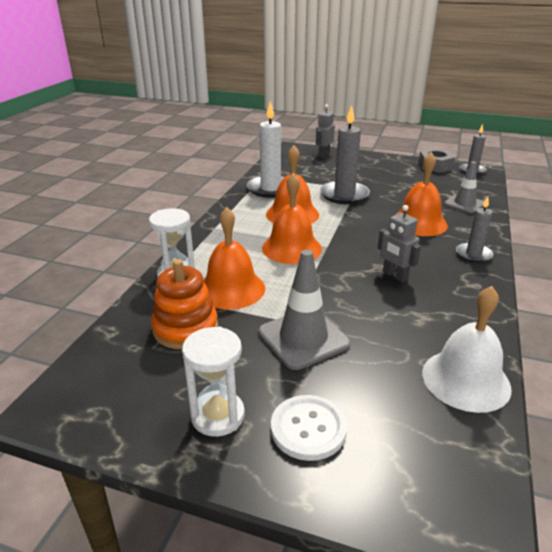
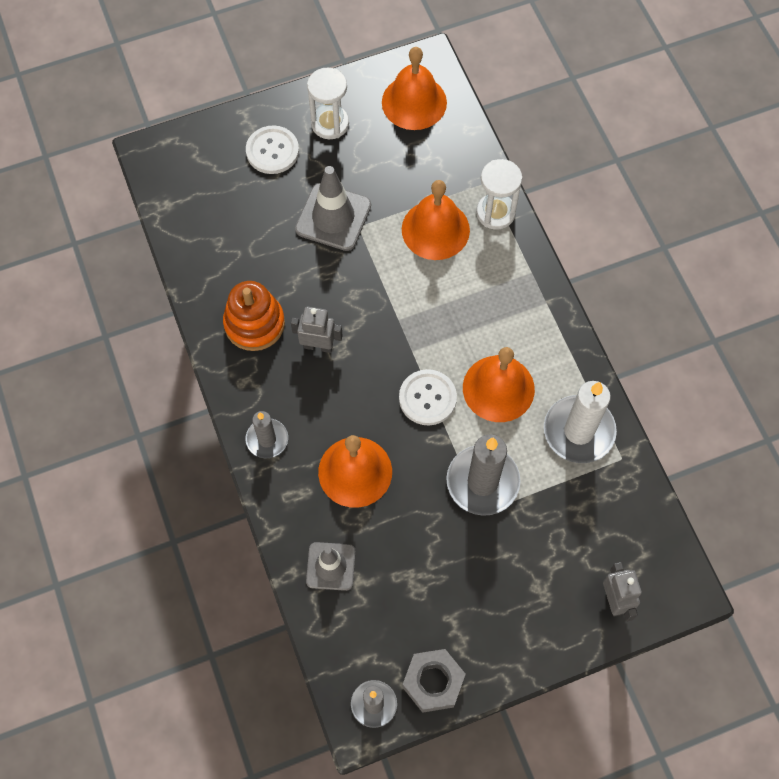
camera: 140 degrees right, 35 degrees up
orange stacking toy [151,259,218,349] -> orange stacking toy moved to [223,281,285,351]
orange bell [262,173,322,264] -> orange bell moved to [382,47,447,130]
white bell [422,286,512,413] -> none
none -> white button [399,369,457,425]

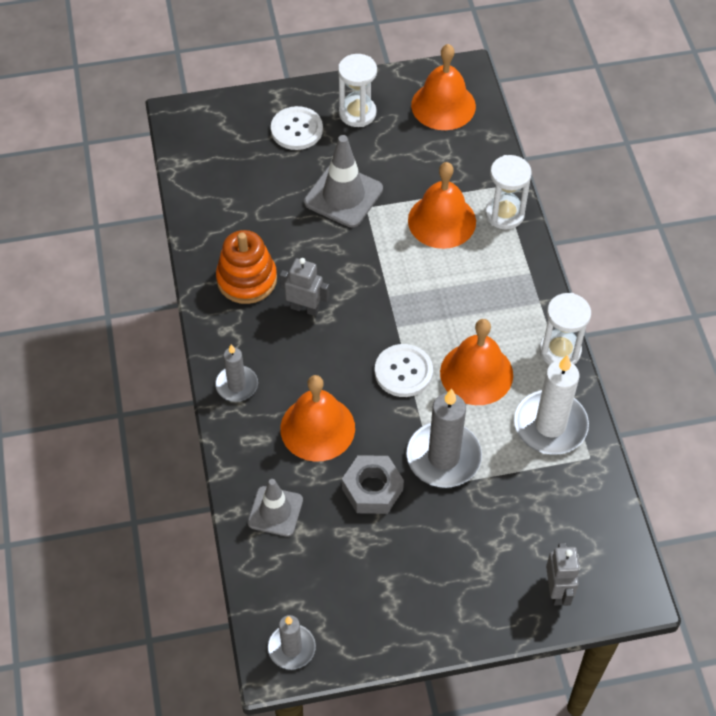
camera: 10 degrees right, 10 degrees down
grey nut [402,649,466,713] -> grey nut moved to [342,455,404,514]
none -> white hourglass [539,293,591,365]

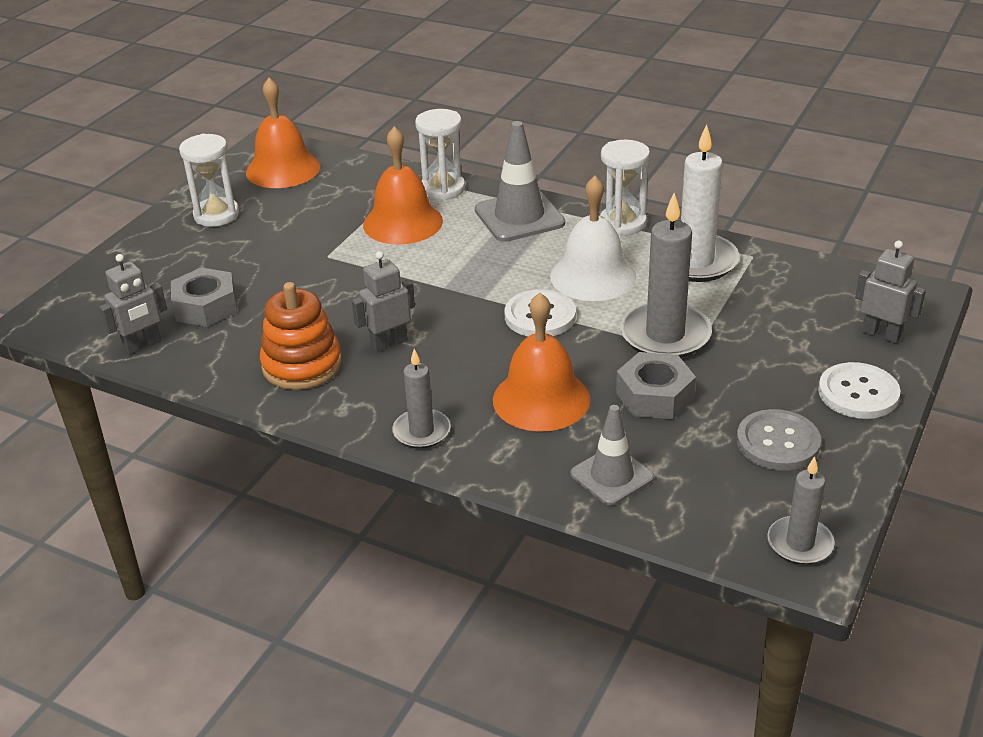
camera: 50 degrees left, 20 degrees down
white button [271,106,323,150] -> white button moved to [818,362,900,419]
grey traffic cone [304,135,383,228] -> grey traffic cone moved to [475,121,565,242]
orange bell [440,319,513,405] -> white bell [550,176,636,301]
none -> grey robot [99,254,167,355]
none -> grey nut [171,268,237,327]
none -> grey button [737,409,821,471]

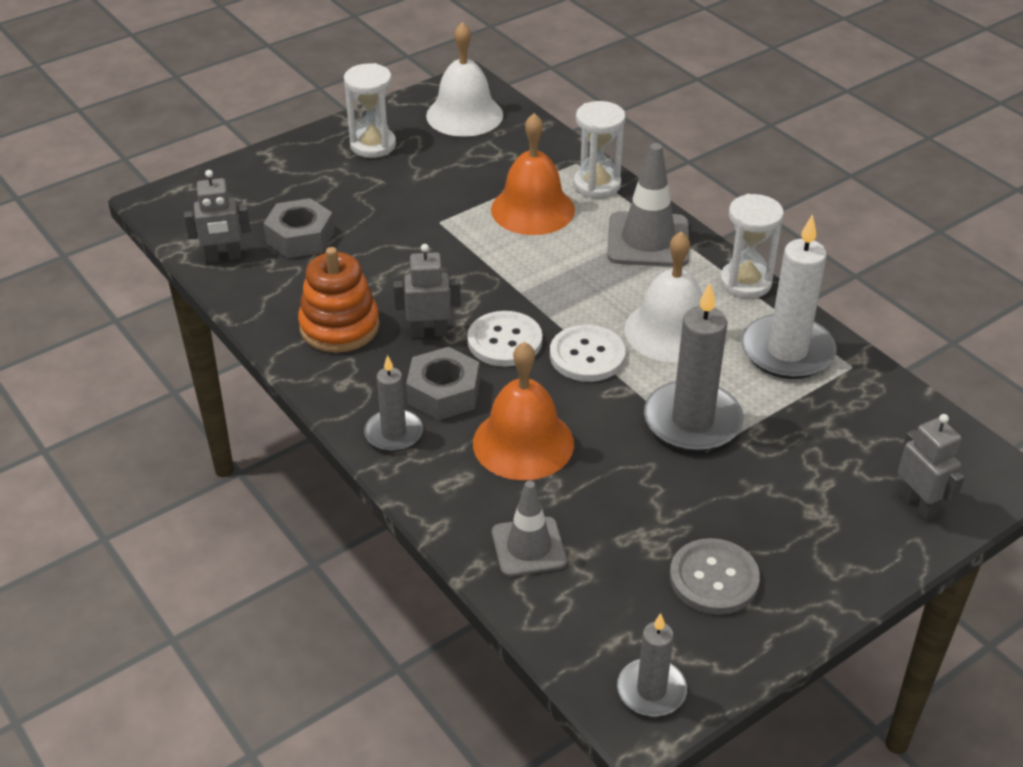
camera: 25 degrees right, 5 degrees up
orange bell [246,78,320,188] -> white bell [426,22,503,137]
grey nut [616,352,696,419] -> grey nut moved to [406,347,480,420]
white button [818,362,900,419] -> white button moved to [467,311,542,367]

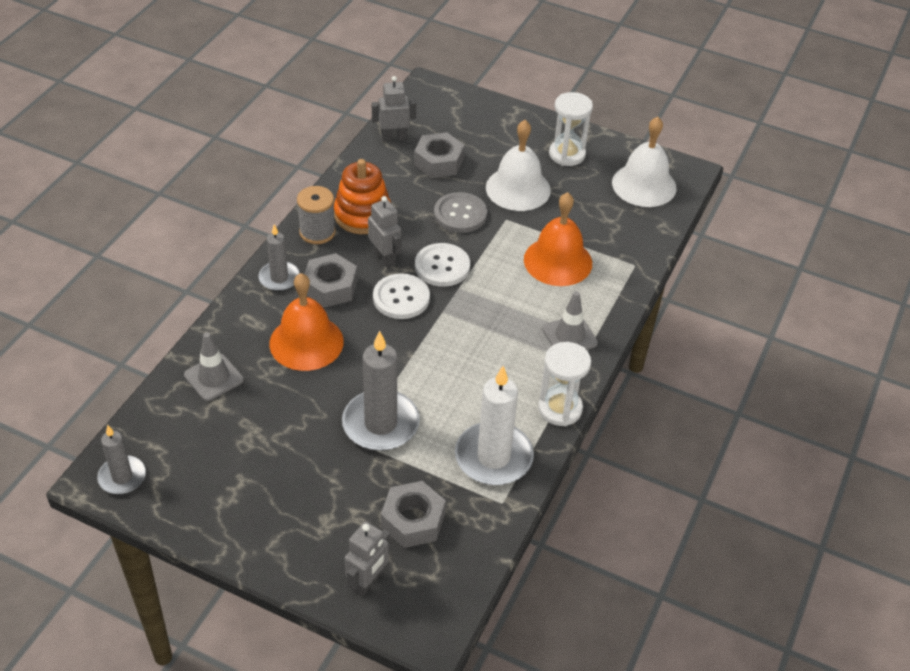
camera: 60 degrees right, 5 degrees up
grey robot [184,170,251,263] -> grey robot turned 120 degrees clockwise [372,76,416,142]
white button [550,325,626,382] -> white button moved to [415,243,470,287]
white hourglass [573,101,626,198] -> none
grey traffic cone [607,143,689,267] -> grey traffic cone [542,291,598,350], size x0.66
white bell [624,231,703,362] -> white bell moved to [486,120,551,211]
grey button [670,538,760,615] -> grey button moved to [434,192,487,233]
none -> grey spool [297,186,336,244]
none -> grey nut [381,481,446,548]

